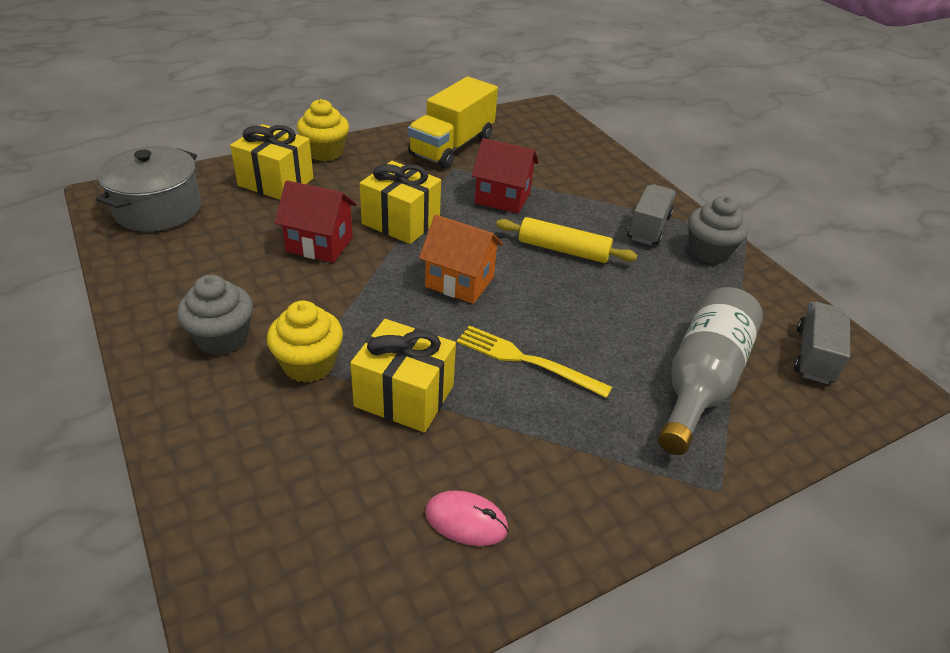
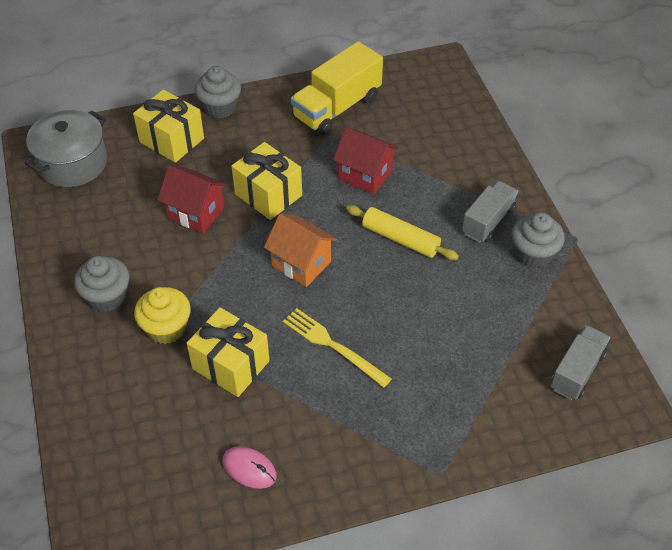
camera: 15 degrees right, 10 degrees up
yellow cupcake [297,99,349,161] -> grey cupcake [195,66,241,118]
grey bottle [658,287,763,455] -> none

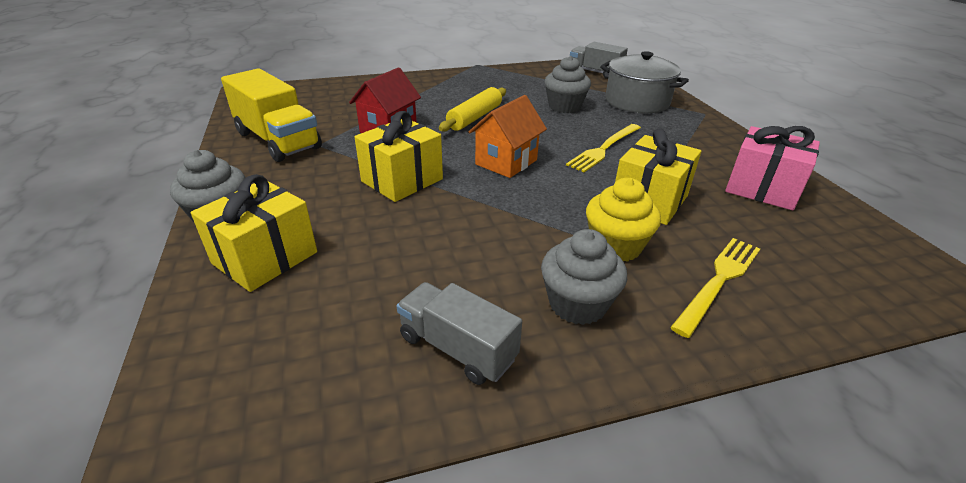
camera: 90 degrees left, 15 degrees down
grey pot [24,110,107,187] -> grey pot moved to [600,51,689,113]
red house [157,165,227,233] -> none
pink mouse [223,446,277,489] -> pink gift [725,126,820,210]
grey truck [462,181,518,243] -> grey truck moved to [397,282,522,385]
grey cupcake [511,212,565,268] -> grey cupcake moved to [544,56,591,113]
none -> yellow fork [670,238,760,338]

